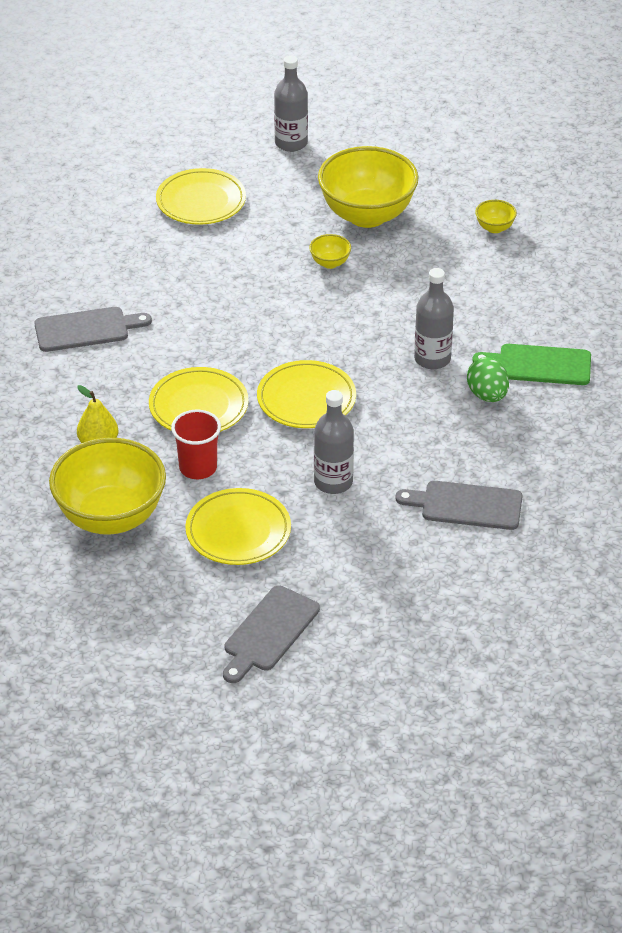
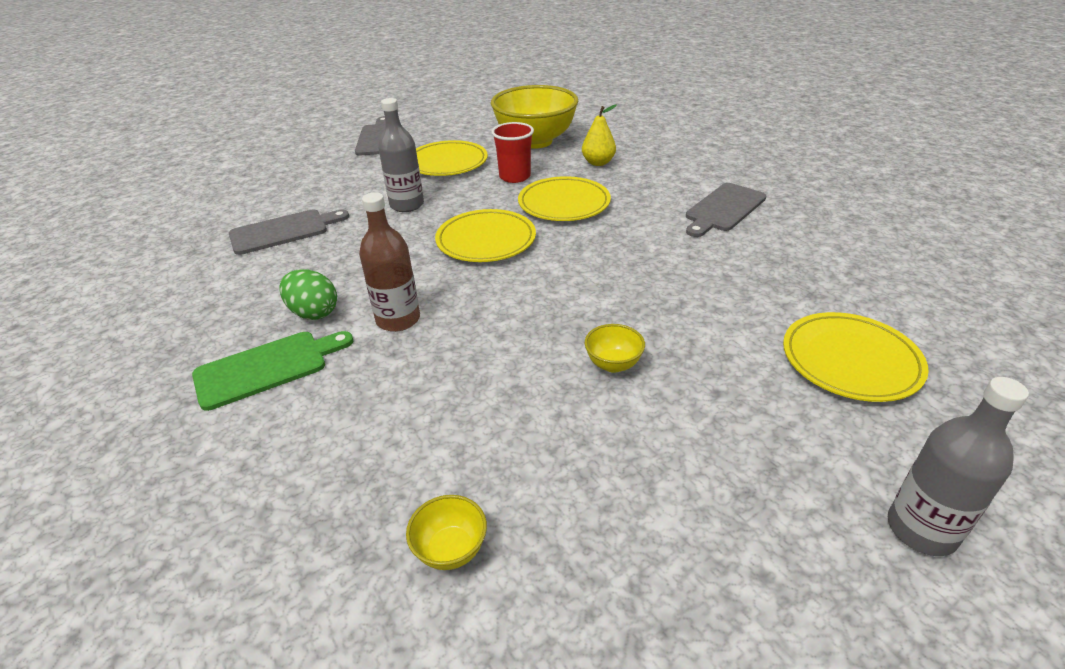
camera: 145 degrees right, 5 degrees down
yellow bowl [318,146,419,228] -> none
grey bottle [414,268,454,369] -> brown bottle [359,192,420,332]

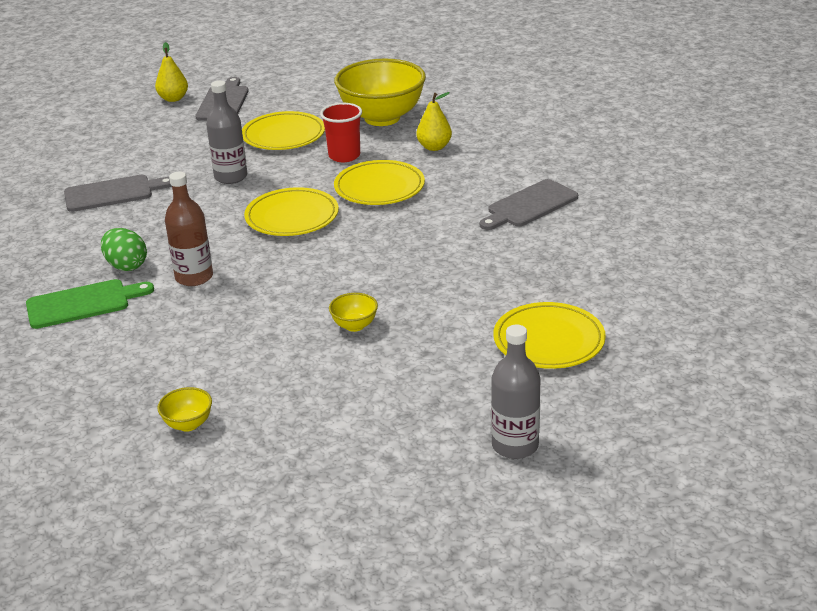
camera: 10 degrees right, 5 degrees down
none -> yellow pear [155,42,188,102]

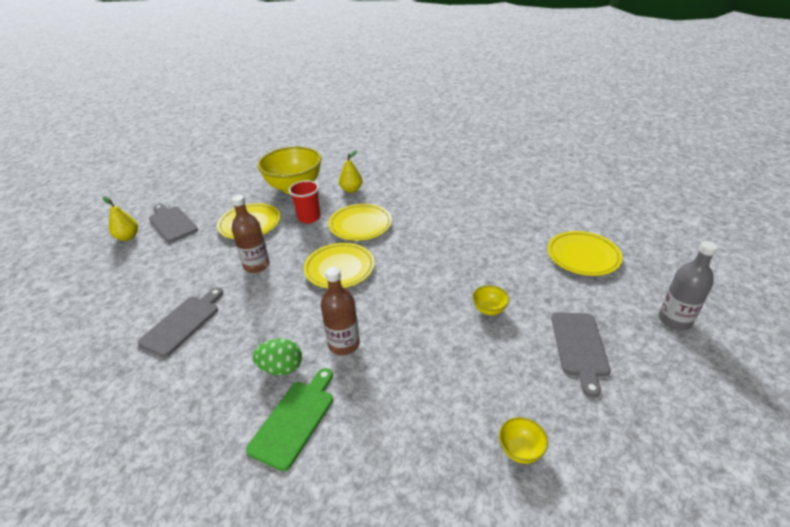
camera: 45 degrees left, 5 degrees up
grey bottle [206,80,247,184] -> brown bottle [231,195,270,273]
grey cutting board [480,179,578,230] -> grey cutting board moved to [551,312,611,397]

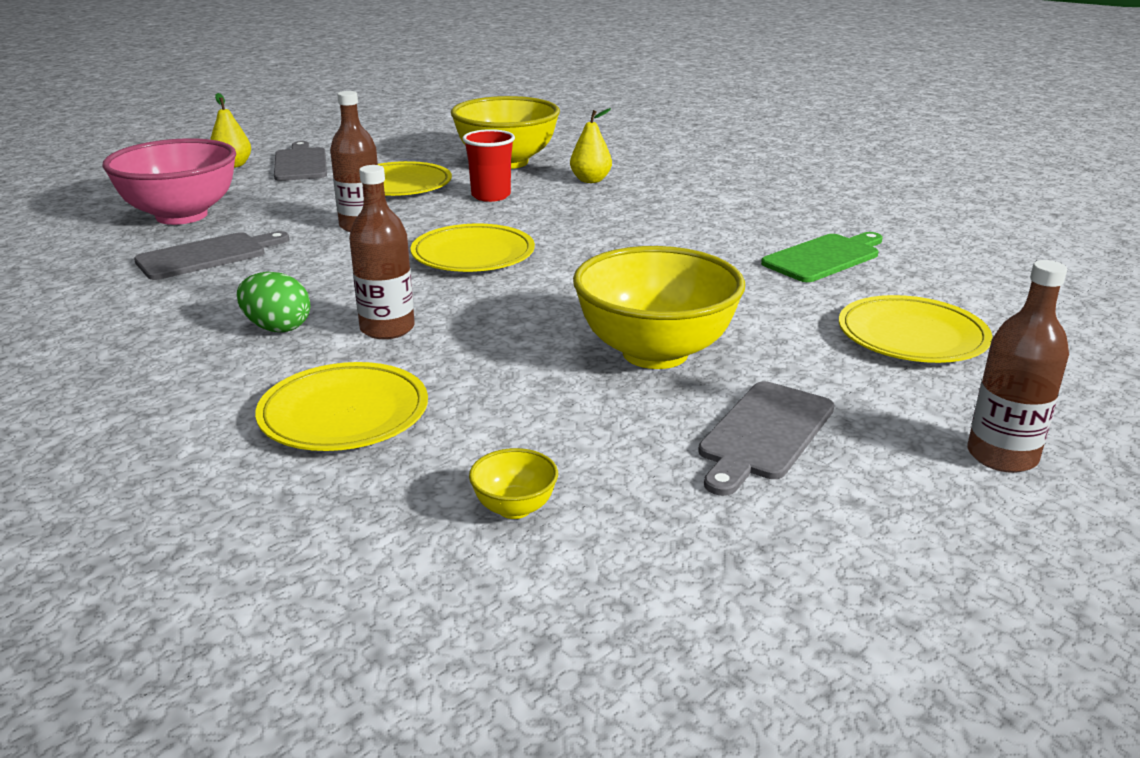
camera: 25 degrees right, 10 degrees down
green cutting board [246,368,333,471] -> green cutting board moved to [761,232,883,282]
yellow plate [328,204,392,241] -> yellow plate moved to [255,362,428,451]
yellow bowl [472,285,509,315] -> yellow bowl [573,246,745,369], size x2.43
grey bottle [658,241,718,330] -> brown bottle [968,260,1069,473]
none -> pink bowl [102,138,236,225]

